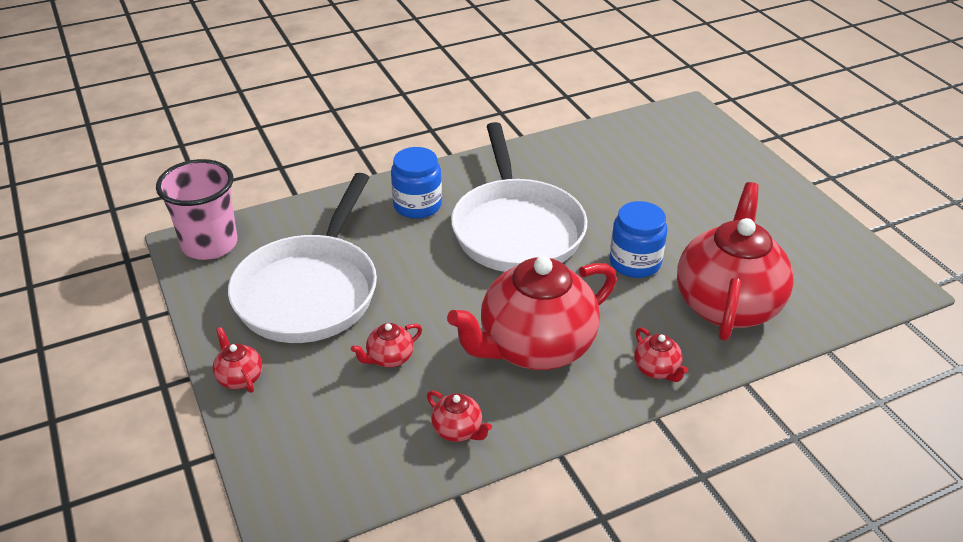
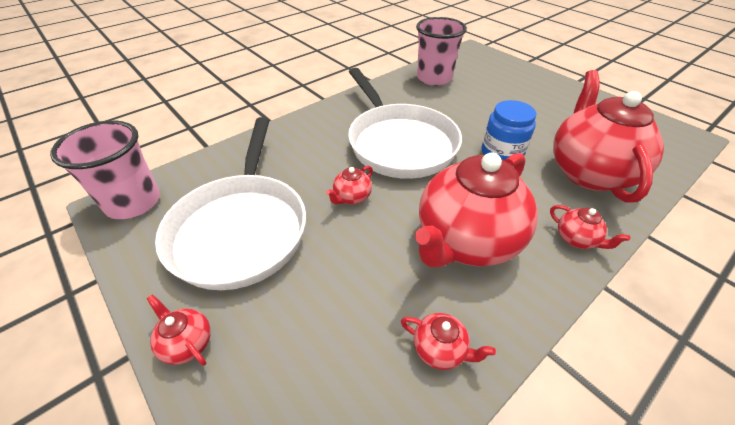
camera: 15 degrees left, 5 degrees up
red teapot [351,323,422,368] -> red teapot moved to [326,166,373,205]
blue jar [391,147,442,219] -> none
none -> pink cup [416,17,467,86]

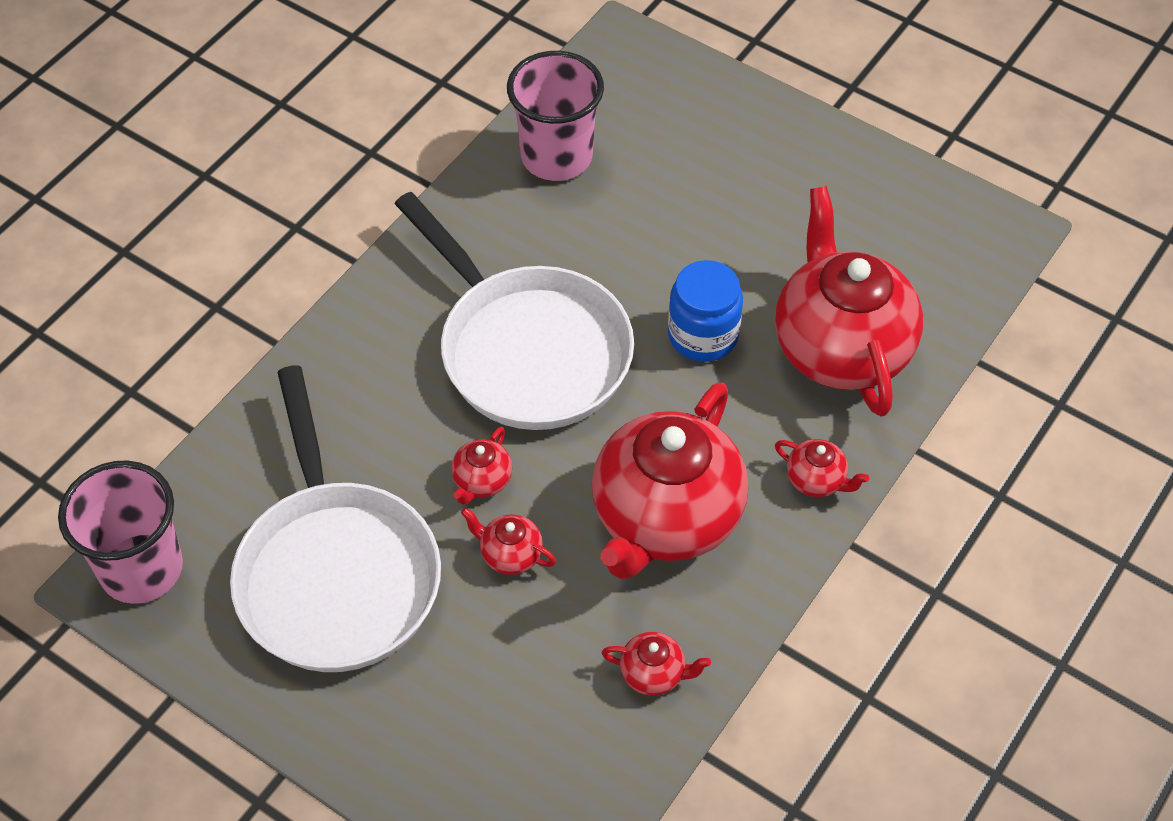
camera: 15 degrees left, 10 degrees up
red teapot [147,294,211,366] -> red teapot moved to [461,508,556,575]

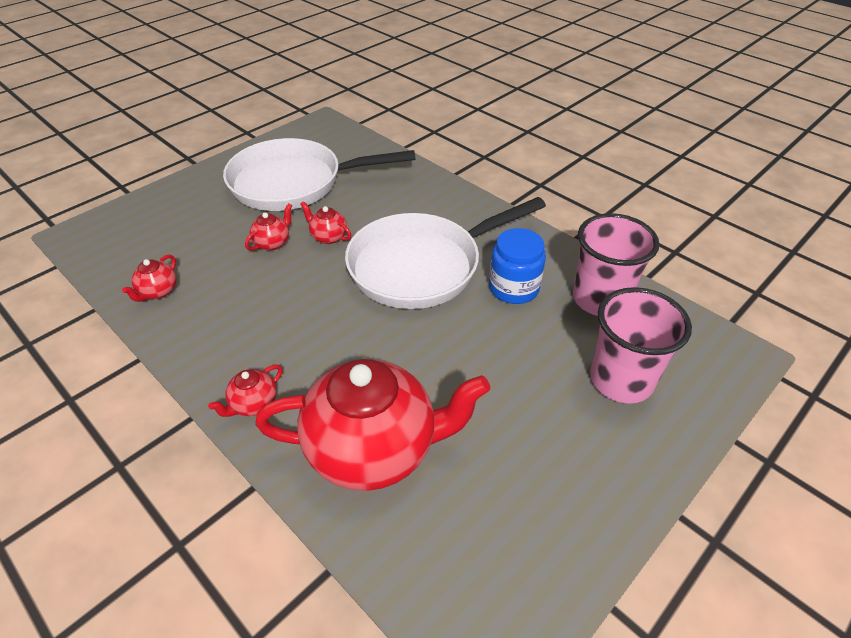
camera: 100 degrees right, 10 degrees down
pink cup [58,460,183,604] -> pink cup moved to [590,287,692,404]
red teapot [592,382,748,579] -> none
blue jar [668,260,743,362] -> blue jar moved to [489,228,546,304]

